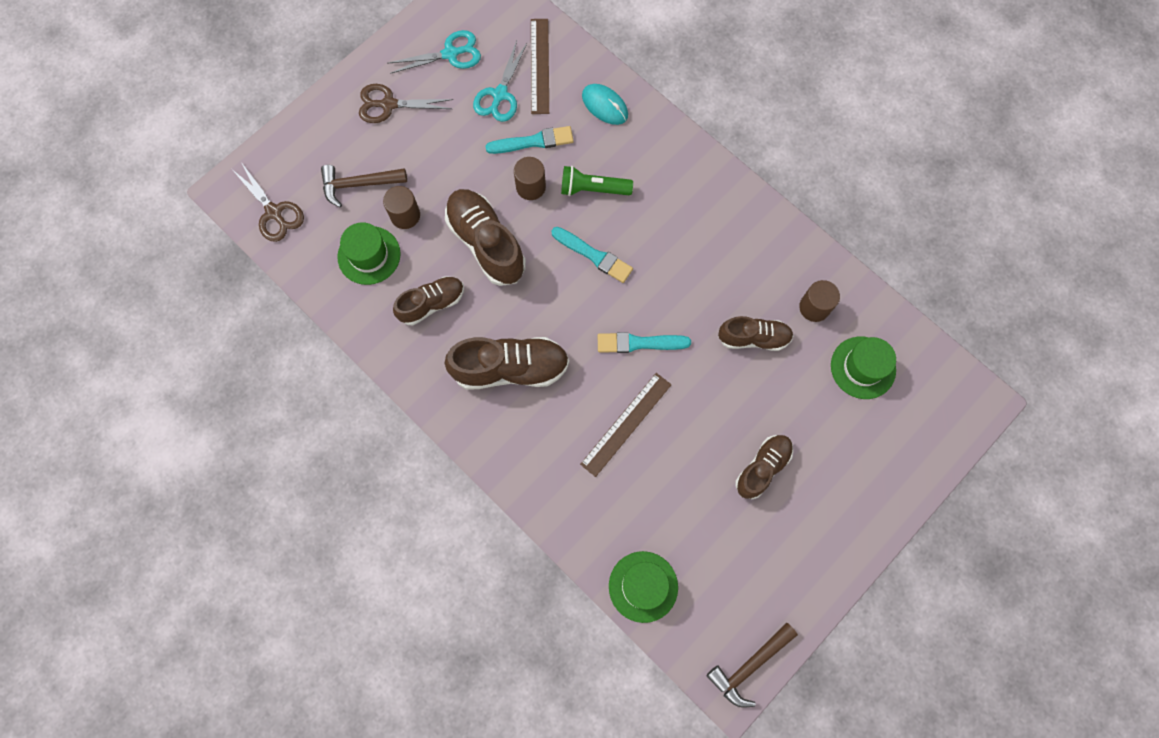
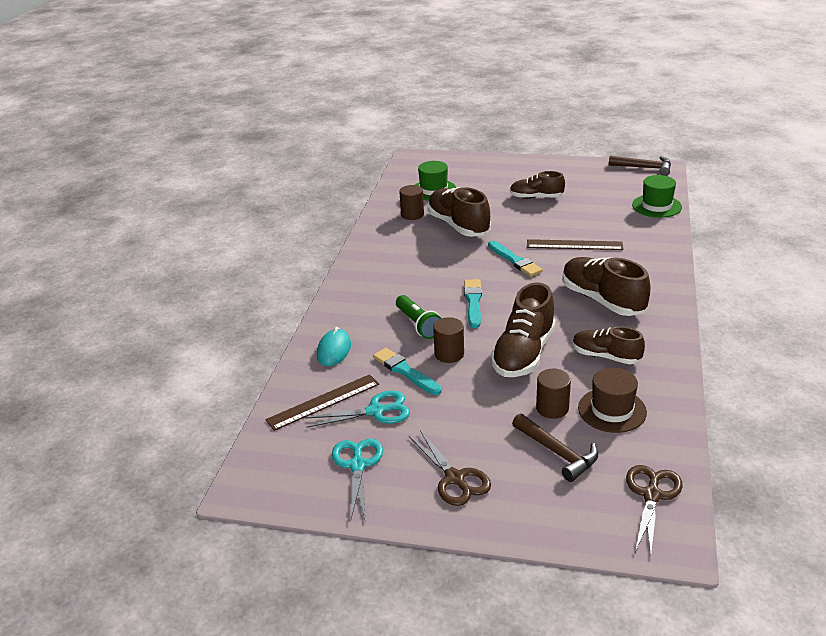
camera: 120 degrees left, 40 degrees down
green hat [337,222,401,285] -> brown hat [578,368,647,433]
turquoise scissors [387,30,481,74] -> turquoise scissors turned 45 degrees clockwise [332,438,383,519]
brown shoe [718,316,793,351] -> brown shoe [428,187,491,237], size x1.58

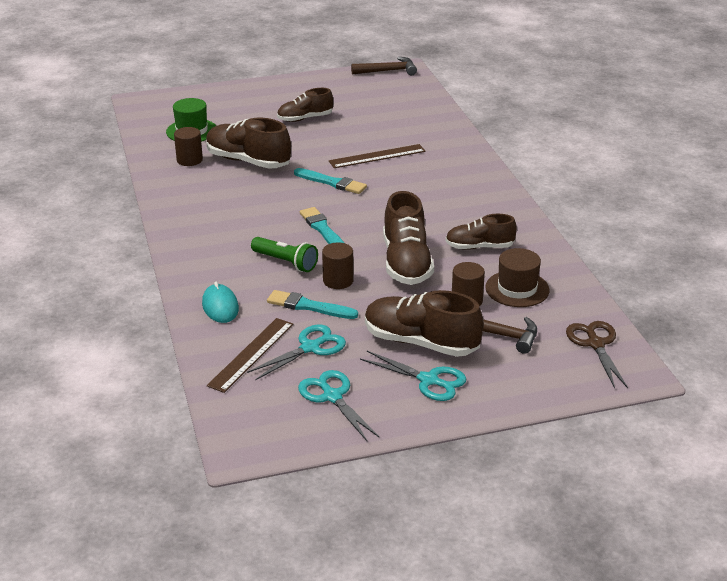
camera: 30 degrees left, 0 degrees up
brown scissors [409,430,491,506] -> turquoise scissors [360,351,466,401]
brown shoe [562,257,651,316] -> brown shoe moved to [365,290,484,357]
green hat [632,175,682,218] -> none

